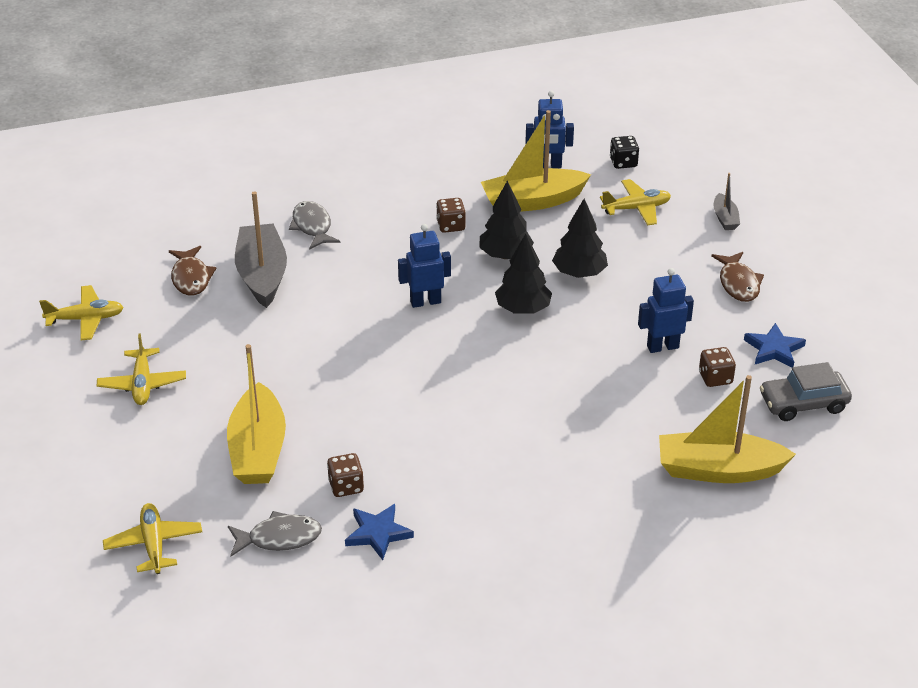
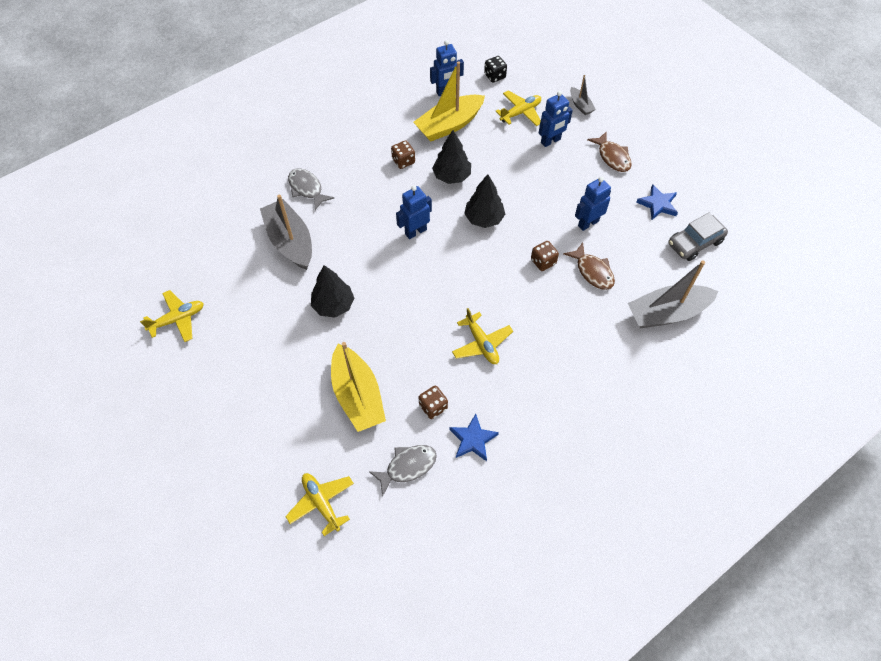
camera: 20 degrees left, 20 degrees up
yellow plane [97,333,186,405] -> yellow plane moved to [452,308,513,364]
brown fish [169,246,217,295] -> brown fish moved to [564,243,615,290]
black tree [552,199,608,278] -> black tree moved to [311,265,354,317]
yellow boat [659,375,796,483] -> grey boat [628,260,719,328]
brown dice [699,347,736,387] -> brown dice moved to [531,241,559,271]
none -> blue robot [539,91,573,147]

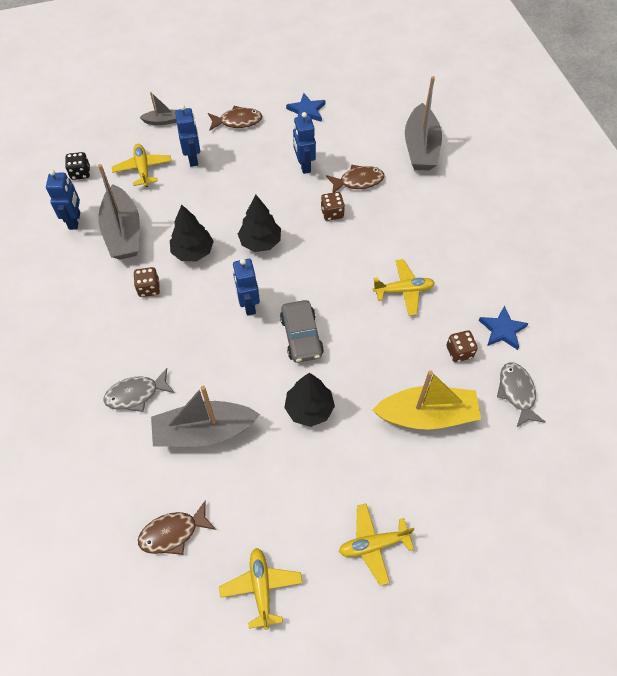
camera: 70 degrees left, 0 degrees up
yellow plane [285,473,354,536] -> yellow plane moved to [339,504,415,586]
yellow boat [413,61,485,142] -> grey boat [98,164,140,259]
grey car [668,213,728,261] -> grey car moved to [280,300,324,363]
none -> brown fish [138,500,216,555]

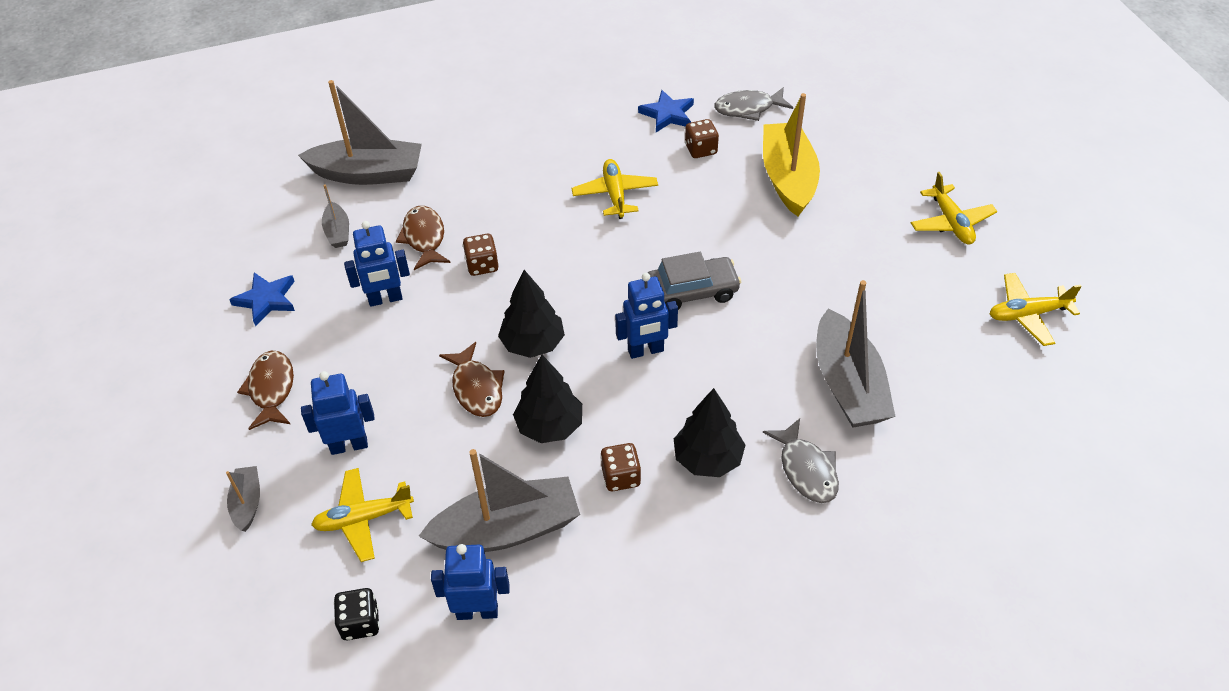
camera: 90 degrees left, 10 degrees down
brown fish [138,500,216,555] -> brown fish moved to [439,342,504,417]
black tree [284,373,335,427] -> black tree moved to [674,388,745,477]
none -> grey boat [322,184,349,248]

